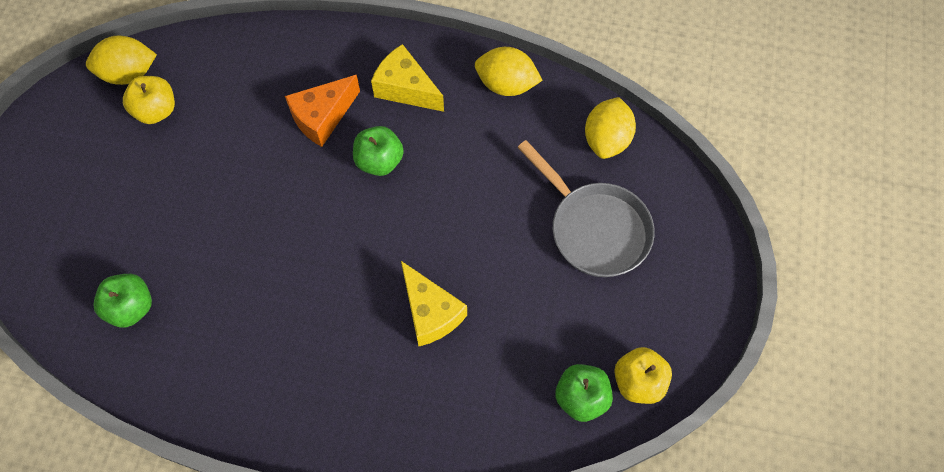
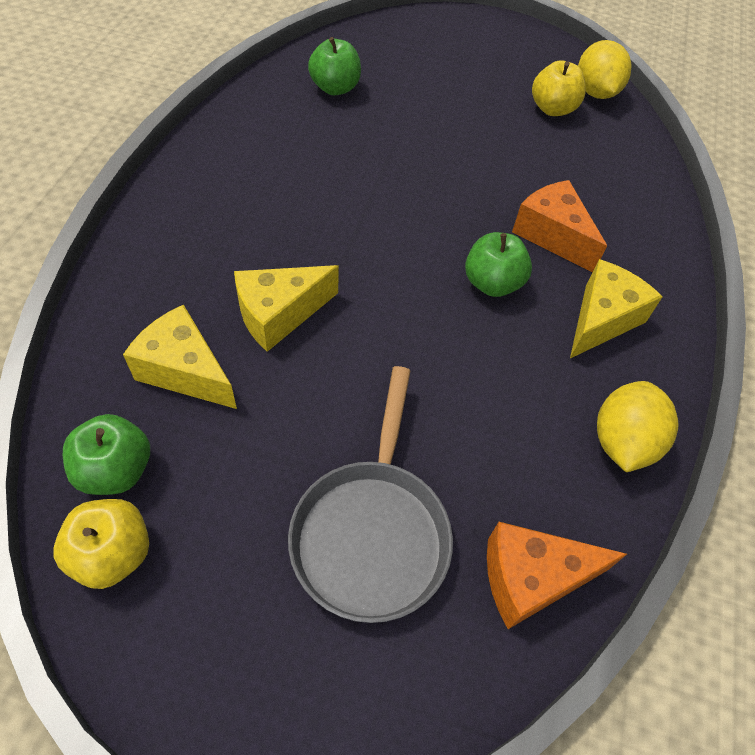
camera: 90 degrees right, 10 degrees down
grey pan [517,140,655,277] -> grey pan turned 45 degrees counterclockwise [288,366,453,623]
yellow lemon [585,97,636,159] -> orange cheese [487,522,627,629]
none -> yellow cheese [123,305,237,409]

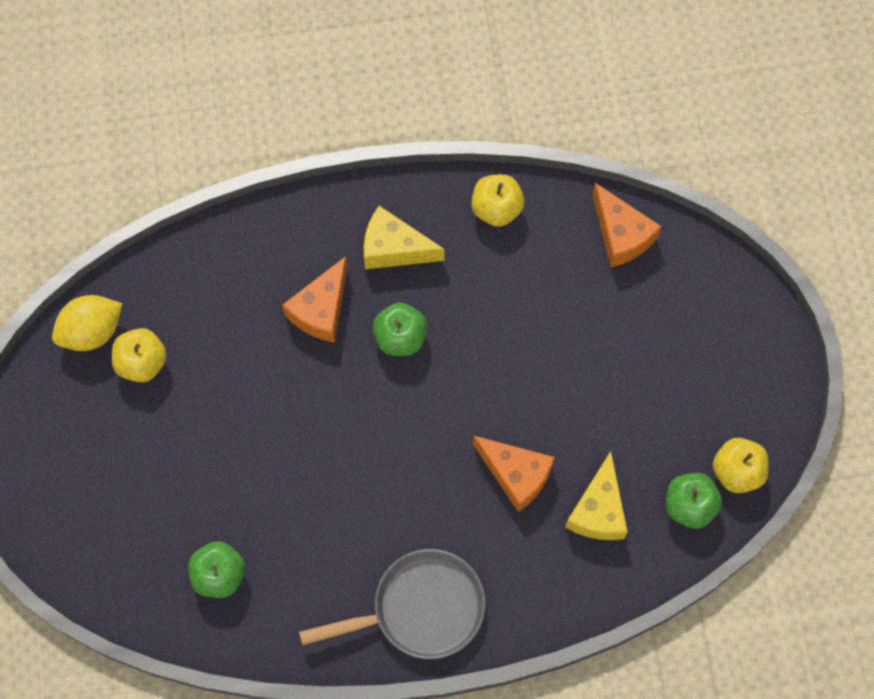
camera: 110 degrees left, 15 degrees up
yellow cheese [234,265,339,352] -> orange cheese [473,436,555,512]
grey pan [288,366,453,623] -> grey pan moved to [299,549,485,659]
yellow lemon [597,381,679,472] -> yellow apple [471,174,525,227]

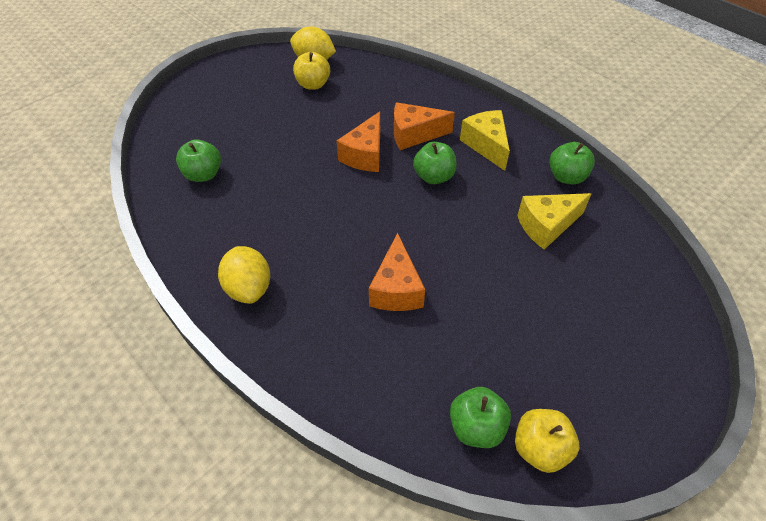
camera: 55 degrees right, 20 degrees down
grey pan [299,549,485,659] -> yellow lemon [218,246,270,304]
yellow apple [471,174,525,227] -> green apple [549,142,595,184]
yellow cheese [565,451,628,540] -> yellow cheese moved to [517,193,591,250]
orange cheese [592,183,661,267] -> orange cheese moved to [337,111,380,172]

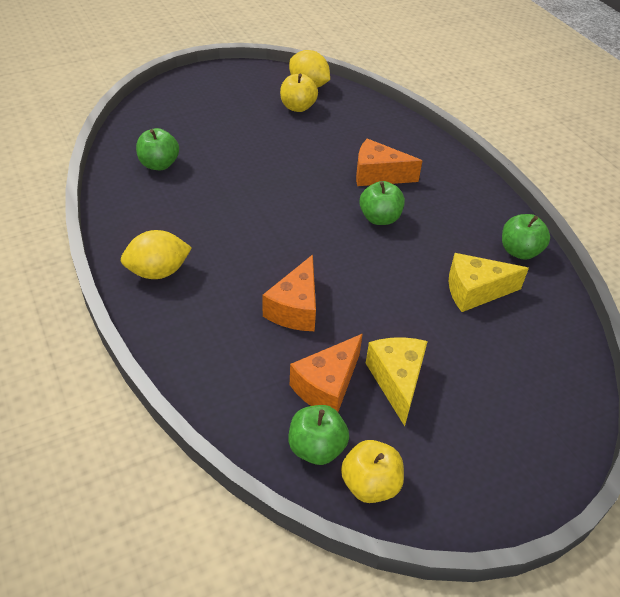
camera: 15 degrees right, 5 degrees down
yellow lemon [218,246,270,304] -> yellow lemon turned 75 degrees clockwise [121,230,192,279]
orange cheese [337,111,380,172] -> orange cheese moved to [290,334,363,412]
yellow cheese [460,110,510,171] -> yellow cheese moved to [366,337,428,426]

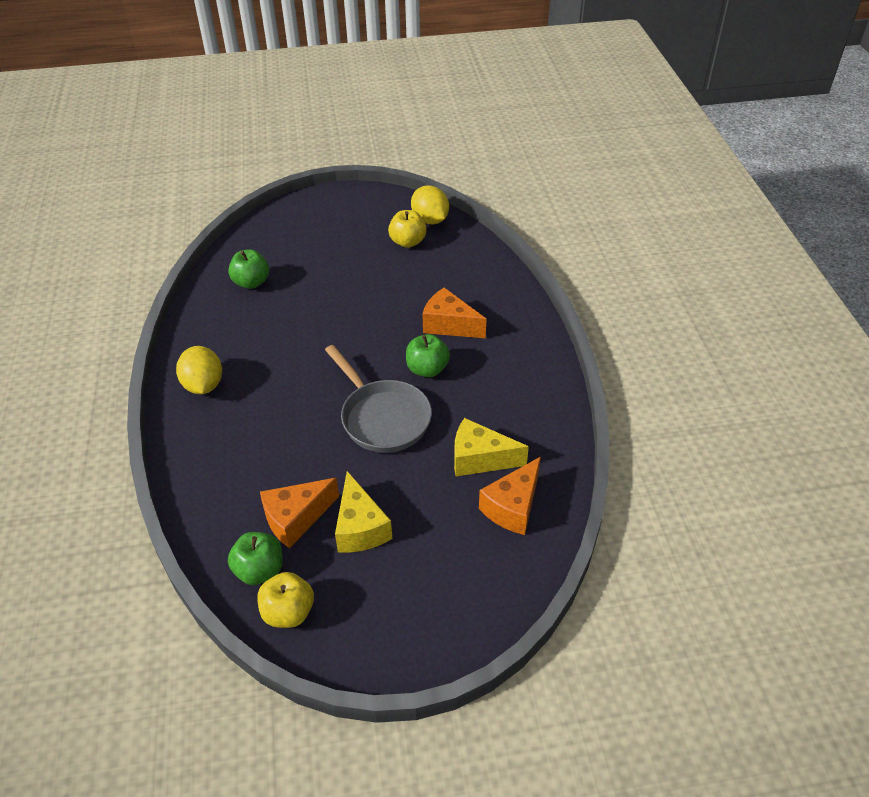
camera: 20 degrees right, 0 degrees up
yellow lemon [121,230,192,279] -> yellow lemon turned 75 degrees clockwise [176,346,222,394]
orange cheese [262,255,316,331] -> orange cheese moved to [479,457,541,535]
yellow cheese [366,337,428,426] -> yellow cheese turned 150 degrees clockwise [335,471,392,553]
green apple [502,214,550,260] -> none
none -> grey pan [325,345,432,453]

